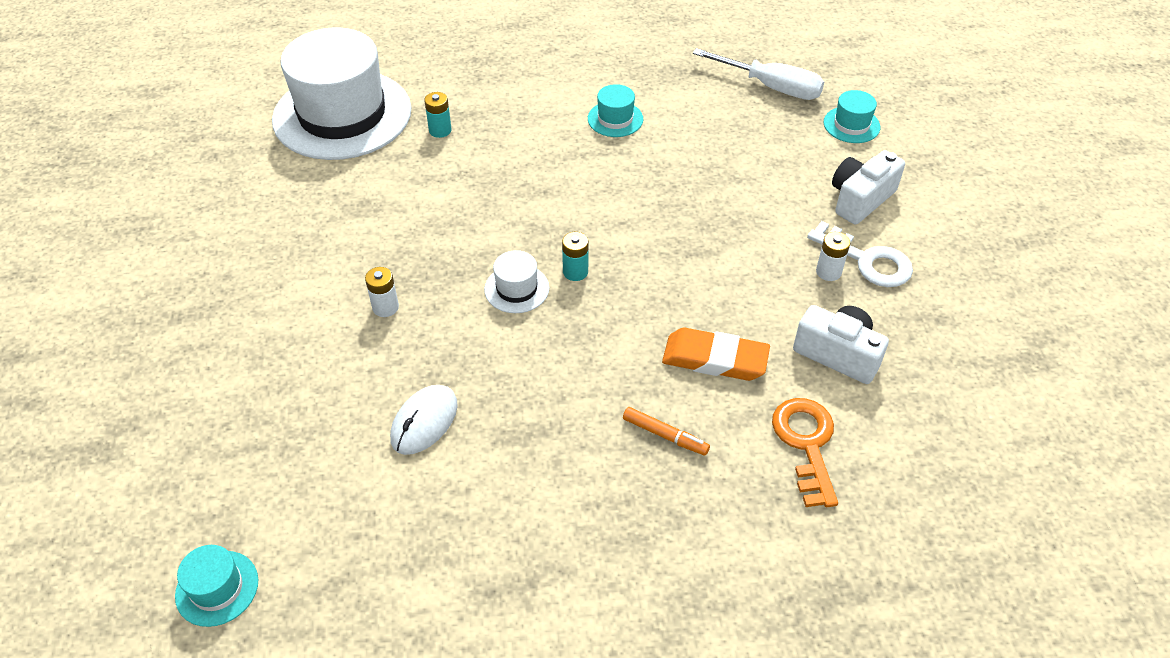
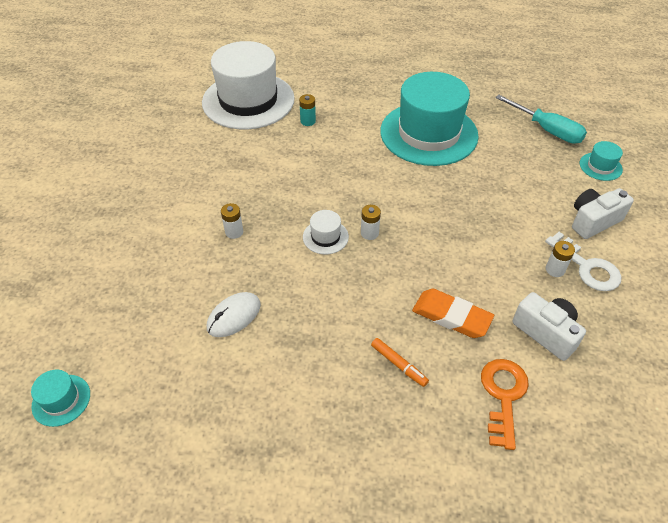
camera: 15 degrees right, 0 degrees up
turquoise battery [562,232,588,281] -> white battery [361,205,381,240]
turquoise hat [588,84,643,137] -> turquoise hat [380,72,479,166], size x2.47
white screwdriver [693,48,824,100] -> turquoise screwdriver [495,95,587,144]

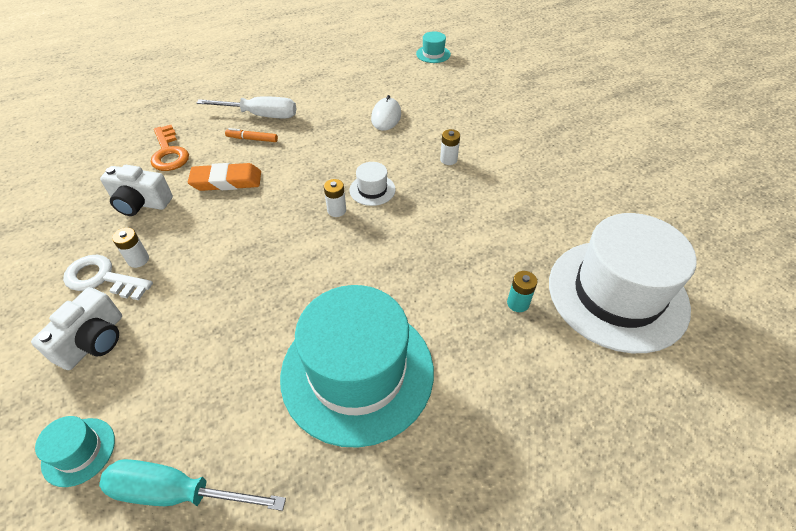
camera: 145 degrees right, 0 degrees up
none -> white screwdriver [197,96,296,119]

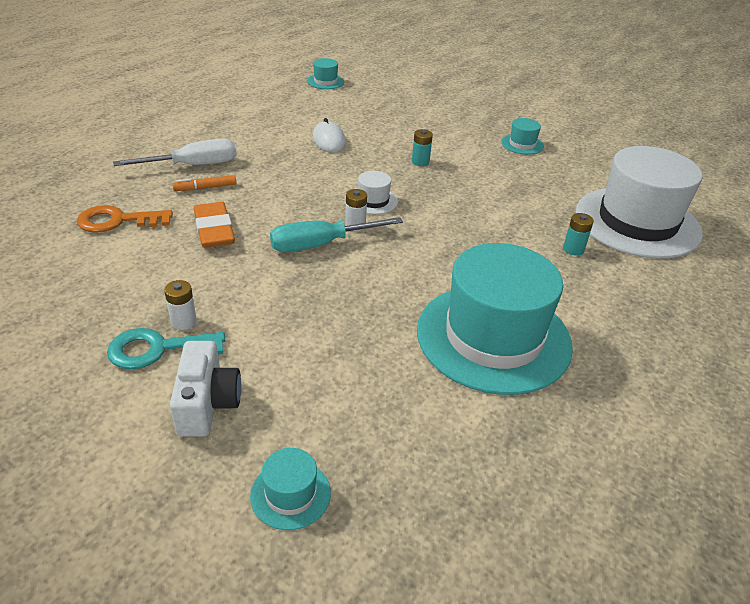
camera: 30 degrees left, 10 degrees down
white key [63,255,153,300] -> turquoise key [107,328,225,370]
turquoise screwdriver [99,459,286,511] -> turquoise screwdriver moved to [270,217,403,252]
white camera [100,165,173,216] -> none
orange key [151,125,189,171] -> orange key turned 135 degrees clockwise [77,205,173,233]
orange eraser [188,163,261,191] -> orange eraser turned 75 degrees counterclockwise [194,202,235,248]
white battery [440,129,460,165] -> turquoise battery [412,129,433,166]
none -> turquoise hat [501,118,544,155]

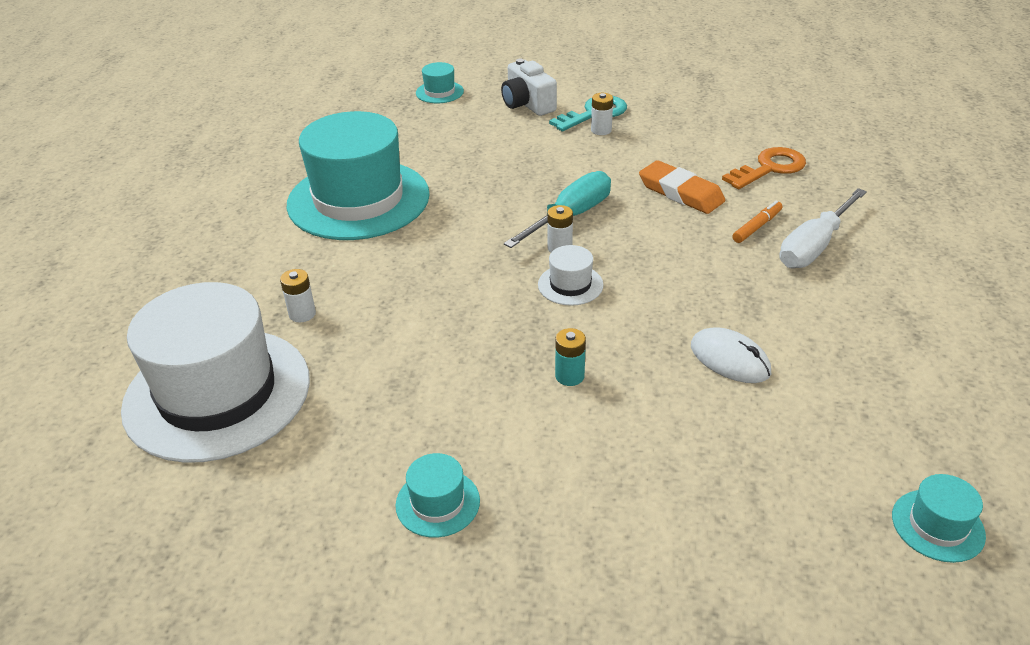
camera: 155 degrees right, 0 degrees up
turquoise battery [563,213,594,256] -> white battery [280,269,316,323]

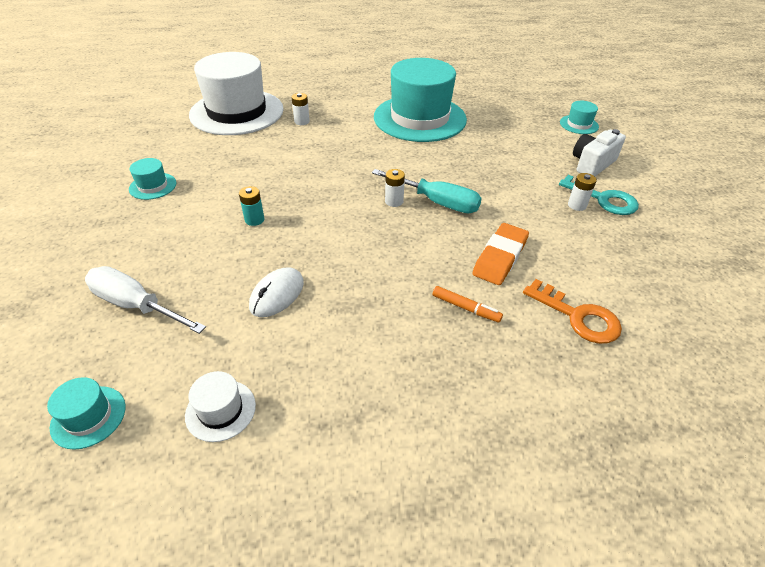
camera: 75 degrees right, 5 degrees up
white hat [538,245,604,306] -> white hat moved to [185,371,256,442]
white screwdriver [779,188,867,268] -> white screwdriver moved to [85,266,206,334]

